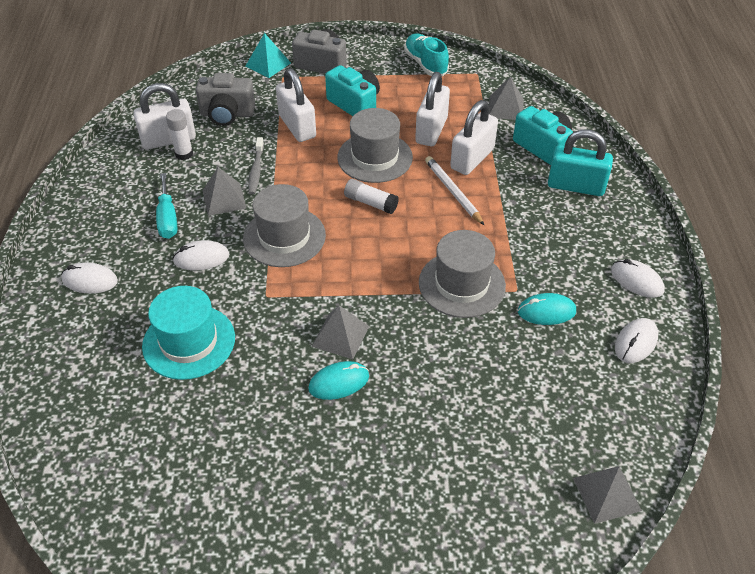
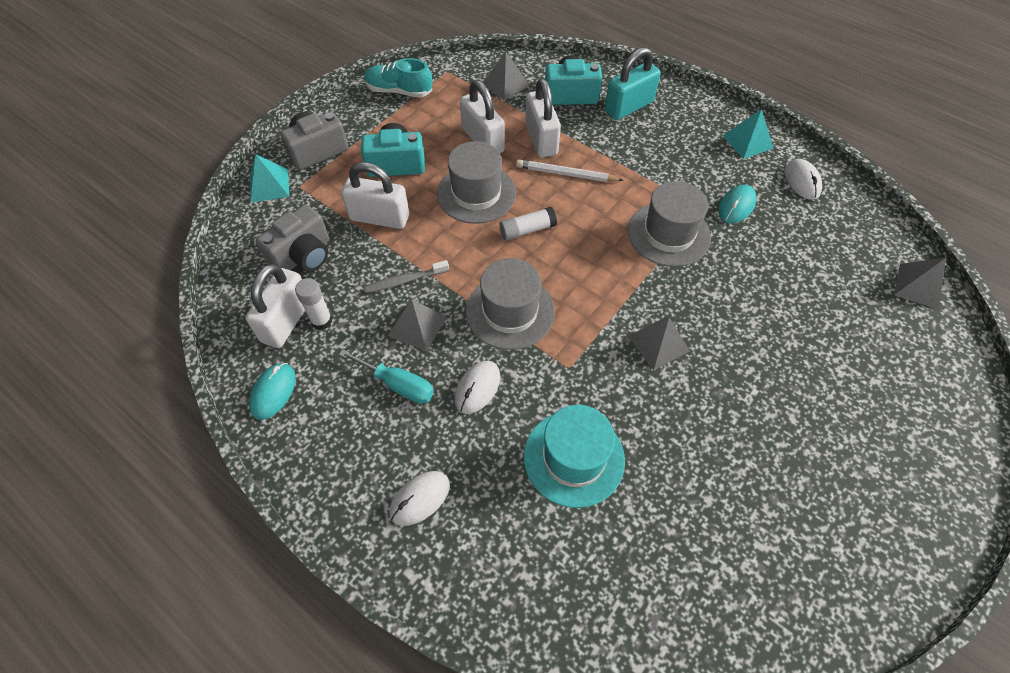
camera: 50 degrees left, 10 degrees up
grey toothbrush [248,137,264,195] -> grey toothbrush turned 120 degrees clockwise [365,260,449,293]
turquoise mouse [308,361,369,400] -> turquoise mouse moved to [249,363,296,420]
white mouse [611,259,665,298] -> turquoise pyramid [722,109,774,159]

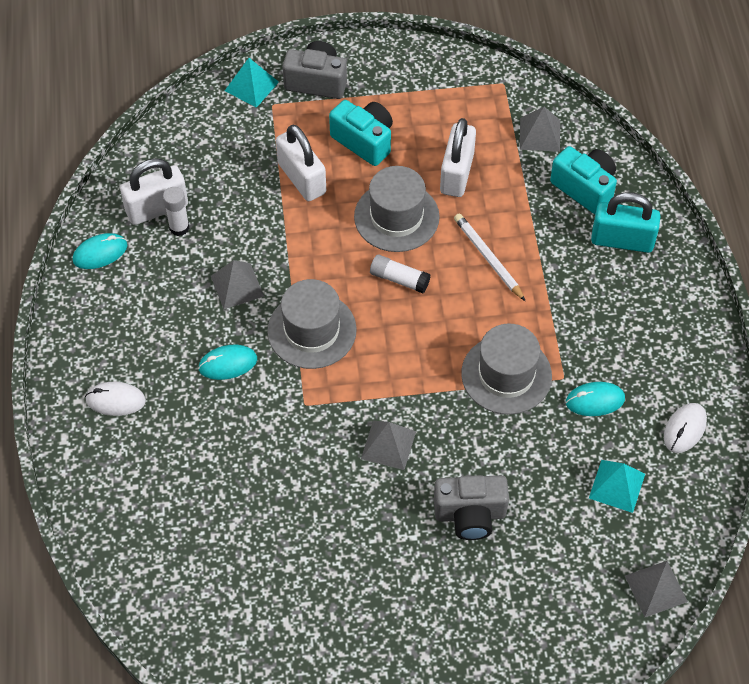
camera: 45 degrees right, 0 degrees up
grey camera [256,204,329,272] -> grey camera moved to [434,475,509,540]
turquoise screwdriver [339,349,434,404] -> none
turquoise shoe [364,58,432,97] -> none
grey toothbrush [365,260,449,293] -> none
white mouse [455,361,500,414] -> turquoise mouse [198,345,257,380]
turquoise hat [524,405,625,508] -> none
white padlock [525,78,561,158] -> none
turquoise pyramid [722,109,774,159] -> turquoise pyramid moved to [589,460,645,513]

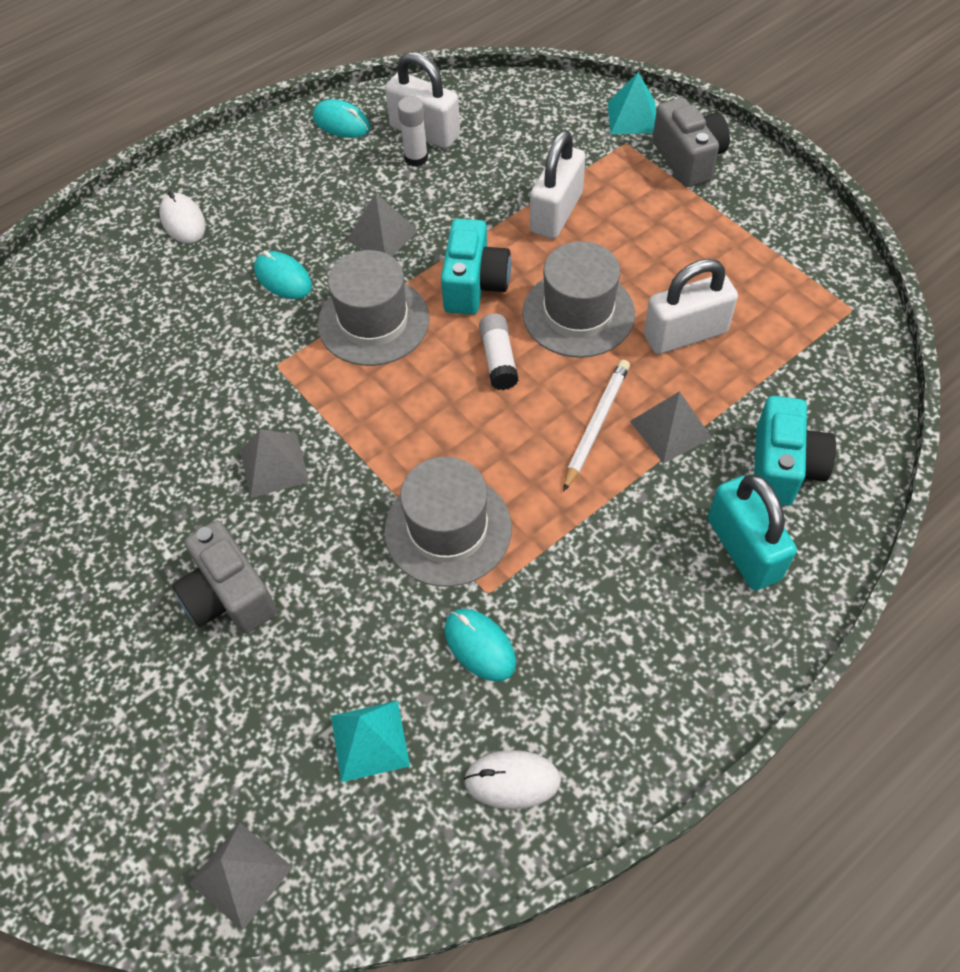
camera: 60 degrees right, 0 degrees up
turquoise camera [329,100,393,166] -> turquoise camera moved to [441,219,511,315]
grey pyramid [520,107,560,152] -> grey pyramid moved to [630,391,712,464]

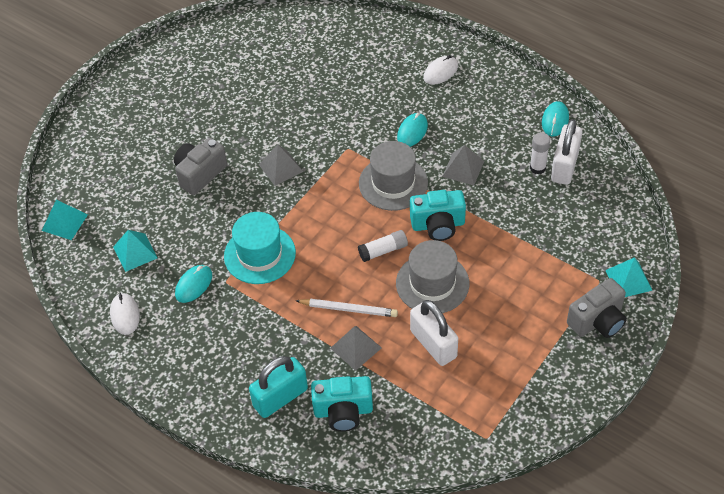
camera: 75 degrees right, 5 degrees down
grey pyramid [189,823,293,931] -> turquoise pyramid [42,200,88,240]
grey hat [384,457,512,587] -> turquoise hat [224,212,296,284]
white padlock [530,130,586,239] -> none

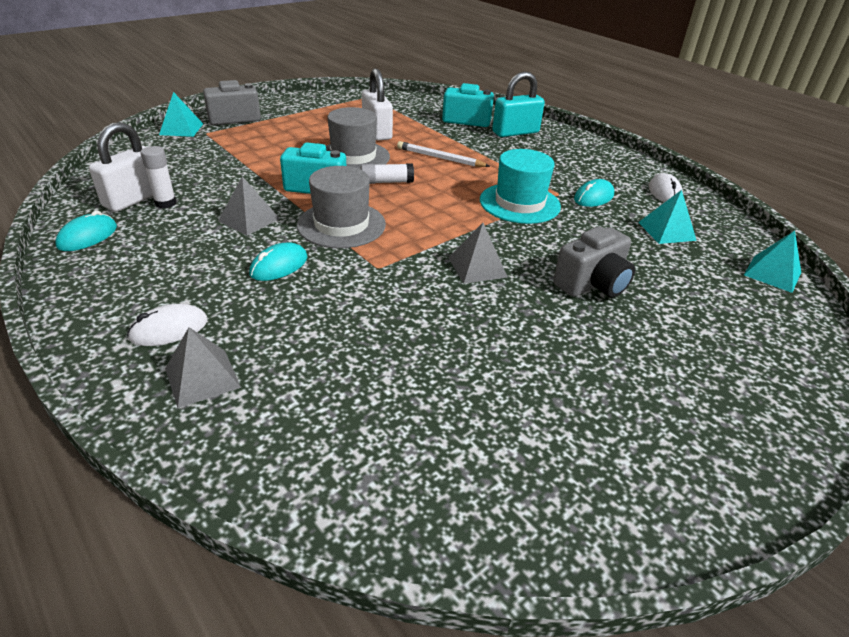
camera: 170 degrees left, 15 degrees down
grey pyramid [330,326,382,371] -> grey pyramid moved to [165,327,241,408]

